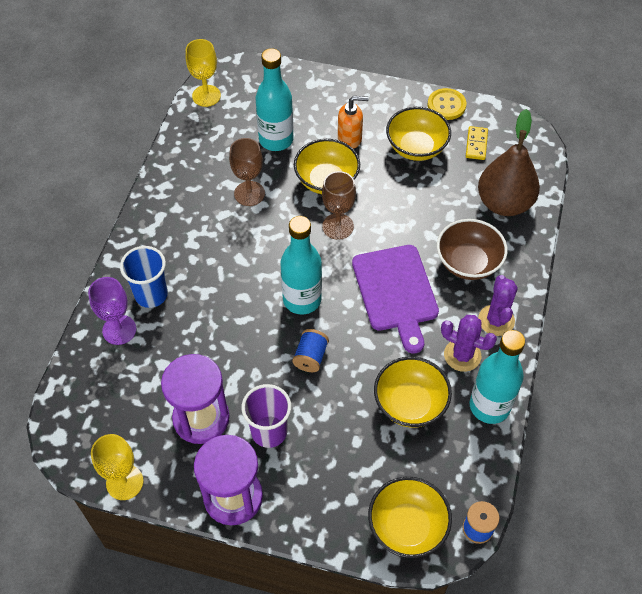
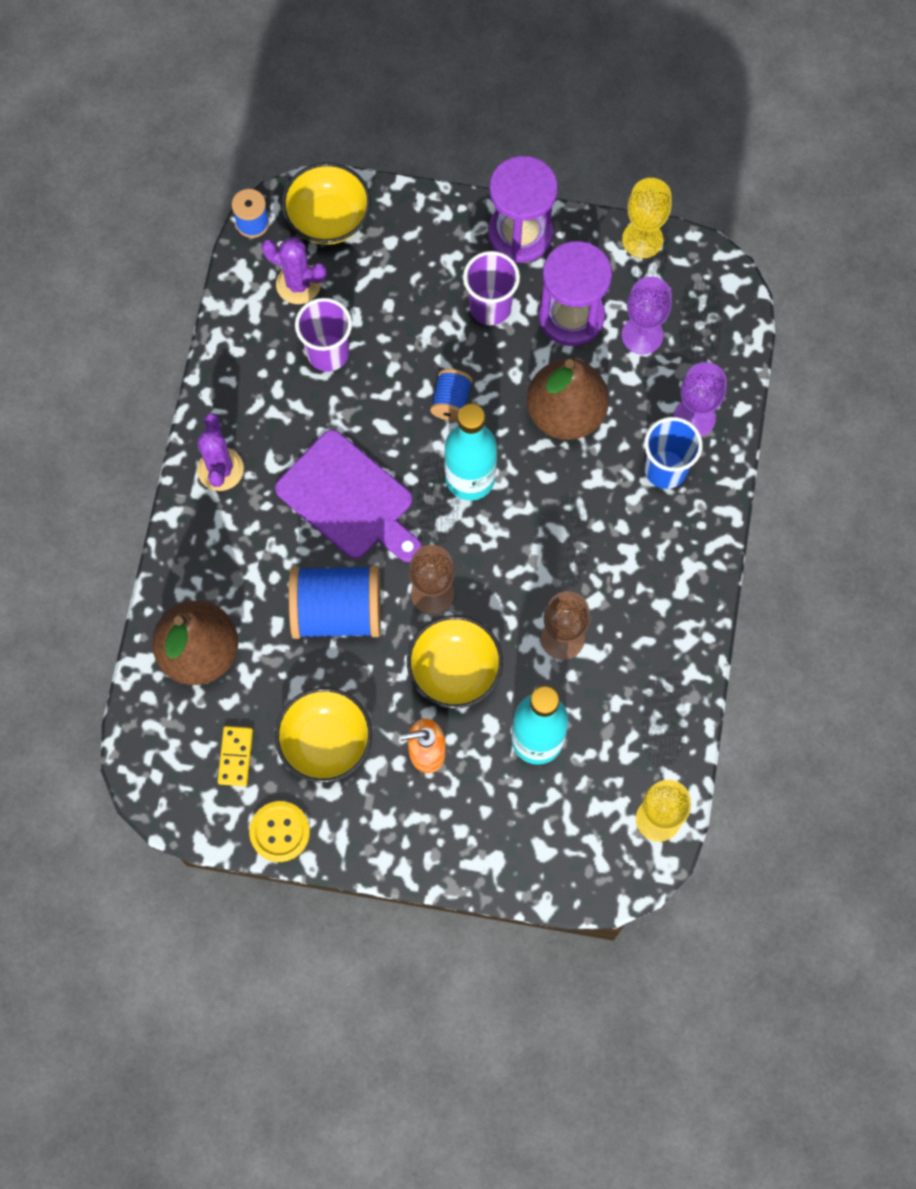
camera: 175 degrees right, 15 degrees up
purple cutting board [352,245,439,353] -> purple cutting board turned 150 degrees clockwise [275,430,422,562]
yellow bowl [374,357,452,428] -> purple cup [295,298,352,372]
brown bowl [437,219,508,280] -> none
purple cactus [441,315,497,372] -> purple cactus moved to [261,238,327,304]
turquoise bottle [470,330,525,424] -> none
none -> blue spool [289,565,381,639]
none -> brown pear [527,358,609,440]
none -> purple goblet [622,276,672,355]

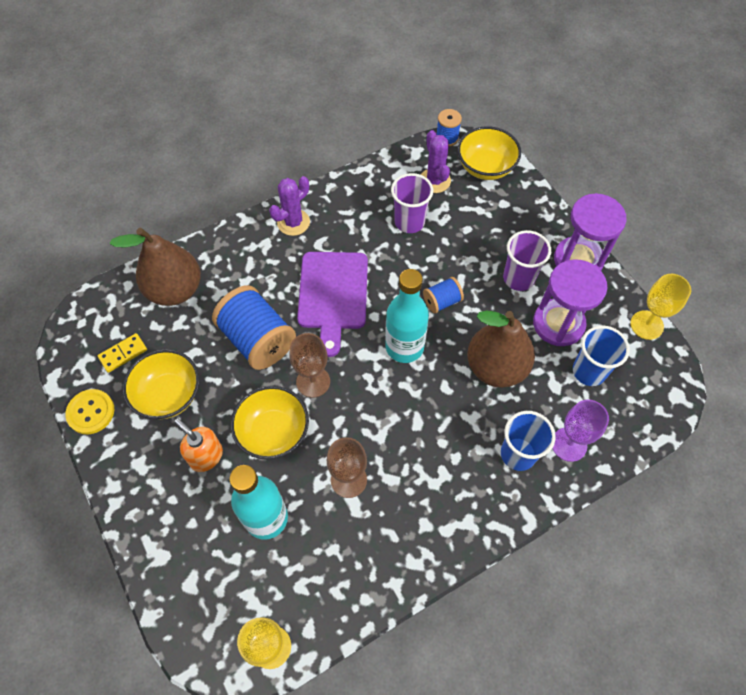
camera: 50 degrees right, 10 degrees down
purple goblet [622,276,672,355] -> blue cup [573,325,630,386]

